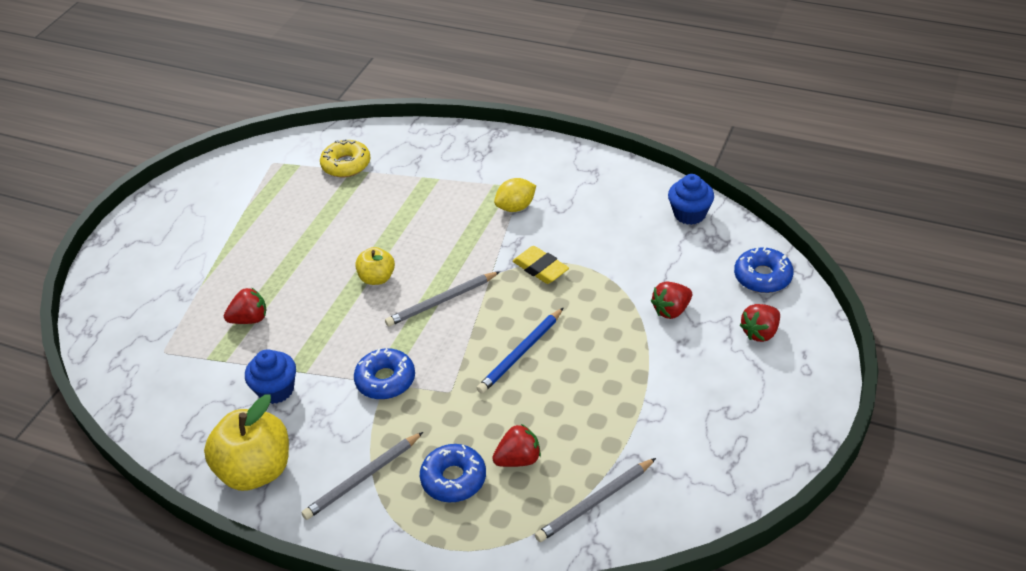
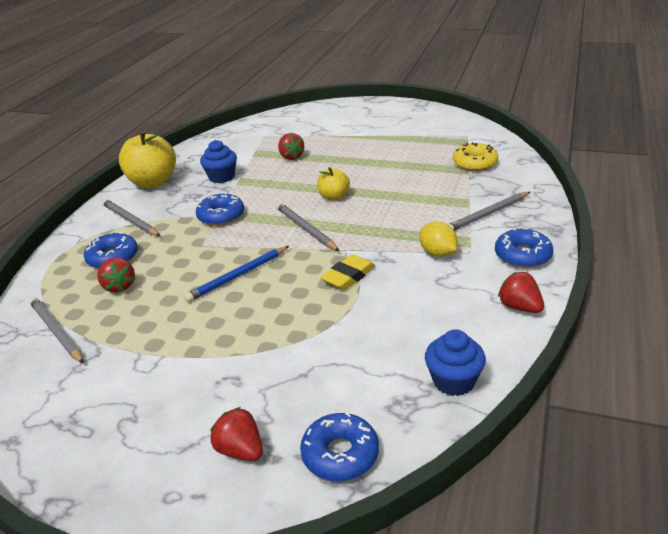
camera: 85 degrees right, 10 degrees down
blue pencil [477,307,564,394] -> blue pencil turned 75 degrees counterclockwise [184,246,289,302]
red strawberry [651,282,692,319] -> red strawberry moved to [498,272,544,313]
none -> grey pencil [448,192,530,231]
none -> blue donut [495,228,553,268]

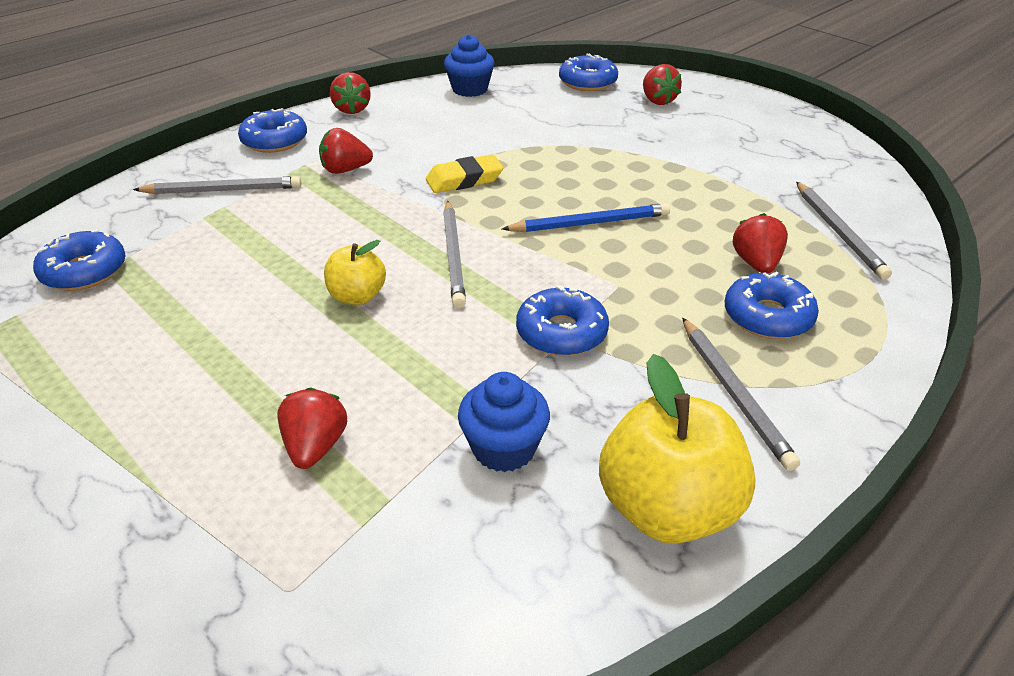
camera: 155 degrees left, 5 degrees up
yellow lemon [419,221,457,257] -> red strawberry [319,128,373,174]
yellow donut [453,142,498,171] -> blue donut [33,229,126,291]

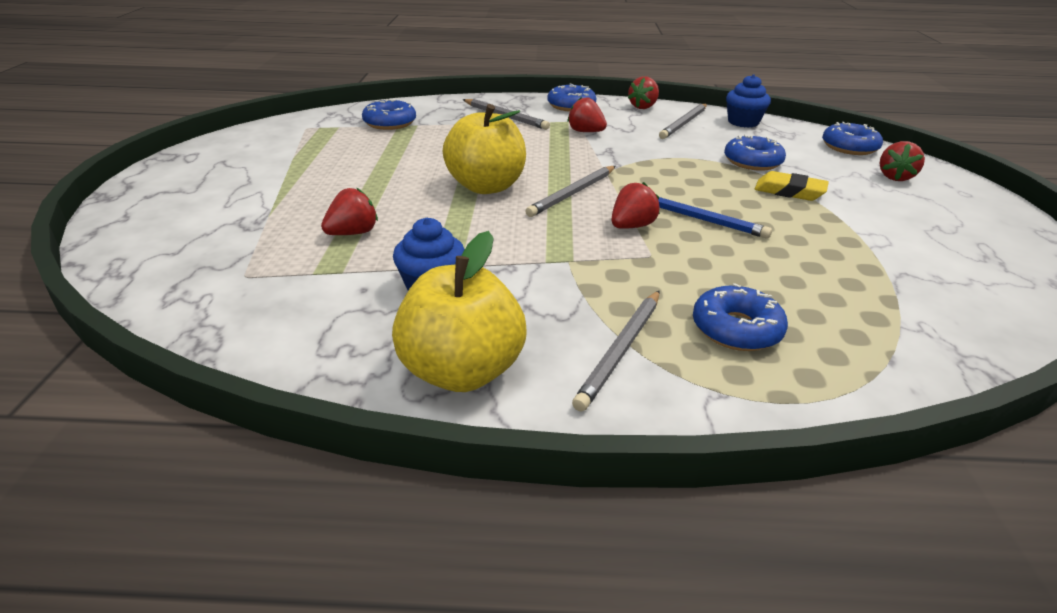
camera: 45 degrees right, 5 degrees down
yellow apple [324,240,386,305] -> yellow apple [443,104,526,194], size x1.82
yellow eraser [426,154,504,193] -> yellow eraser moved to [755,171,829,201]
blue donut [516,285,609,356] -> blue donut moved to [724,134,786,171]
red strawberry [733,213,788,273] -> red strawberry moved to [612,182,660,229]
grey pencil [796,182,892,280] -> grey pencil moved to [659,104,707,139]

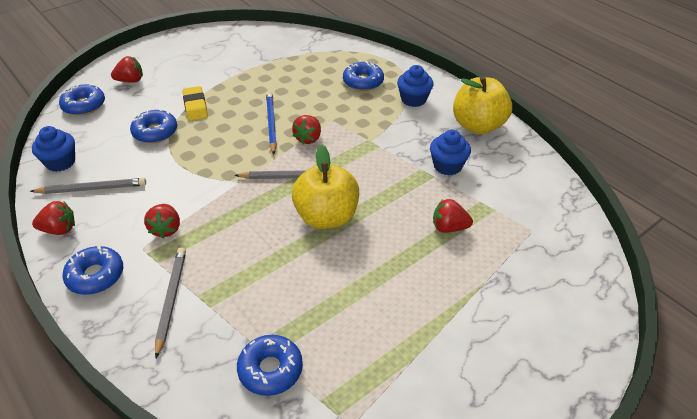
camera: 130 degrees left, 10 degrees up
grey pencil [572,291,659,412] -> blue cupcake [397,65,434,107]
red strawberry [612,182,660,229] -> red strawberry turned 75 degrees counterclockwise [292,115,321,144]

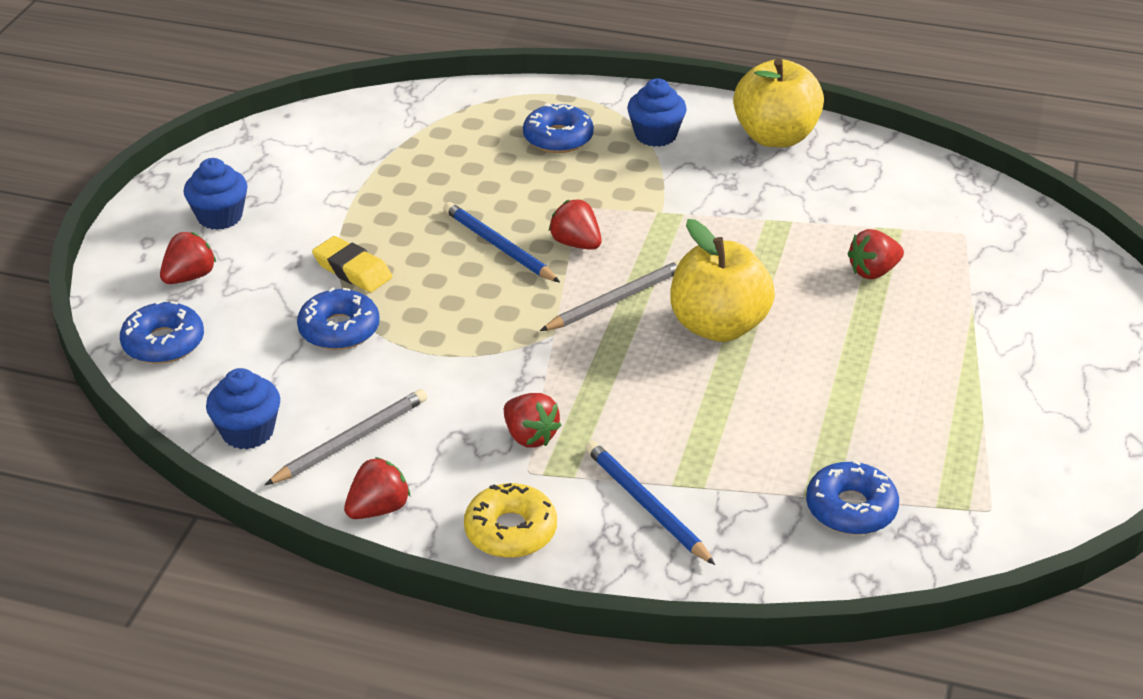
camera: 35 degrees left, 5 degrees down
blue donut [62,245,123,295] -> yellow donut [464,483,557,558]
grey pencil [155,247,186,358] -> blue pencil [585,441,715,565]
red strawberry [292,115,321,144] -> red strawberry turned 150 degrees clockwise [549,200,602,250]
blue cupcake [430,130,471,176] -> blue cupcake moved to [184,158,248,230]

